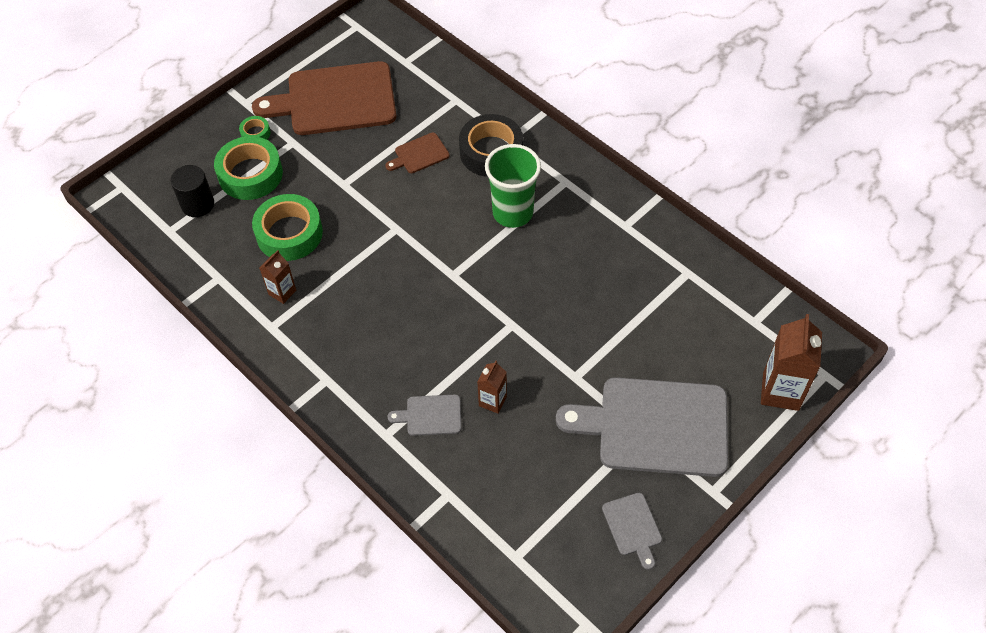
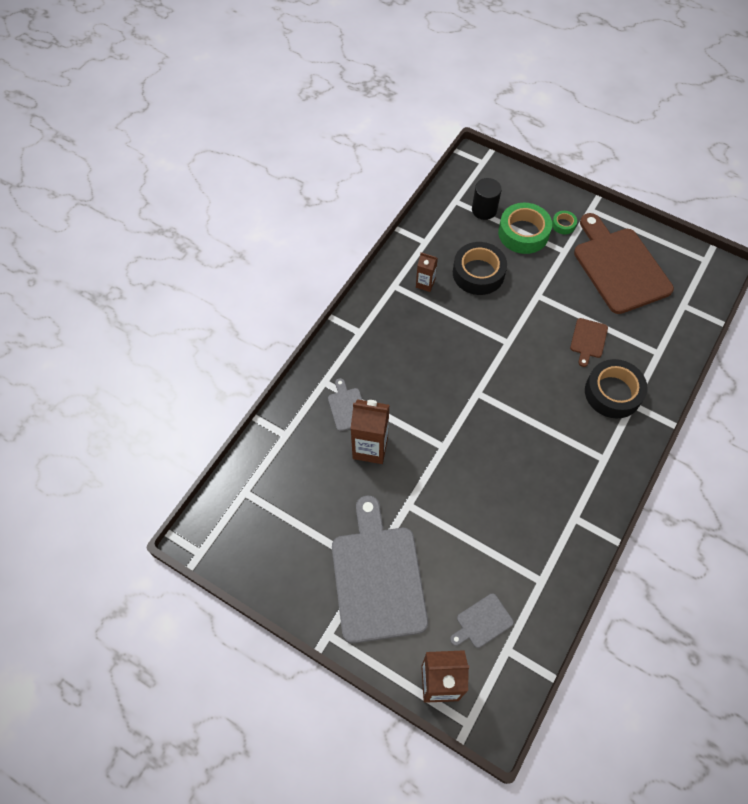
camera: 75 degrees right, 5 degrees up
green tape [252,194,323,261] -> black tape [453,242,507,295]
brown cutting board [385,133,450,173] -> brown cutting board turned 120 degrees counterclockwise [570,318,608,367]
brown carton [477,361,507,414] -> brown carton [350,399,389,464], size x1.78
green cup [485,144,541,228] -> none
grey cutting board [602,493,662,570] -> grey cutting board moved to [450,593,514,648]

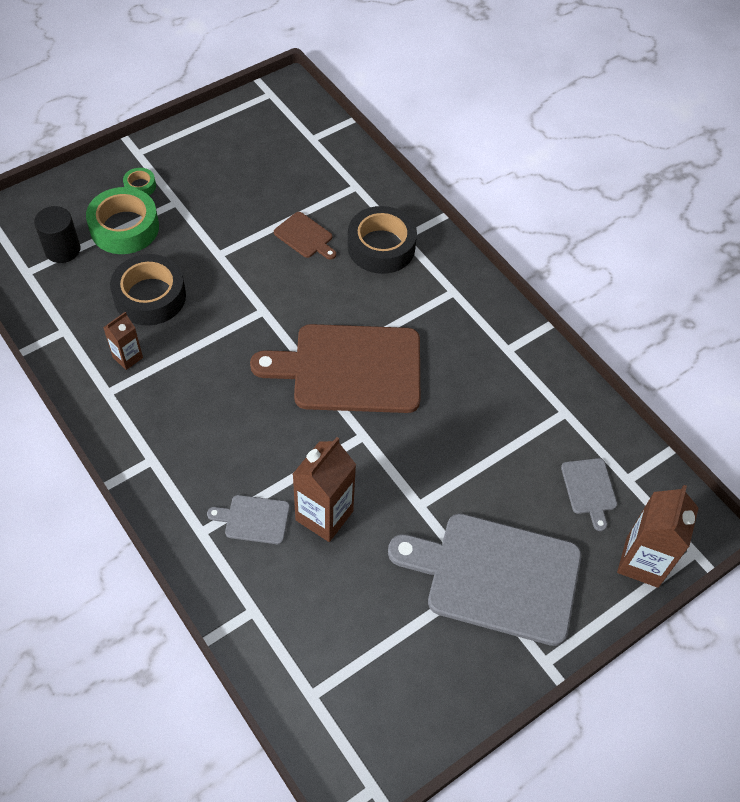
camera: 70 degrees left, 5 degrees down
brown cutting board [574,213,674,314] -> brown cutting board moved to [250,324,420,413]

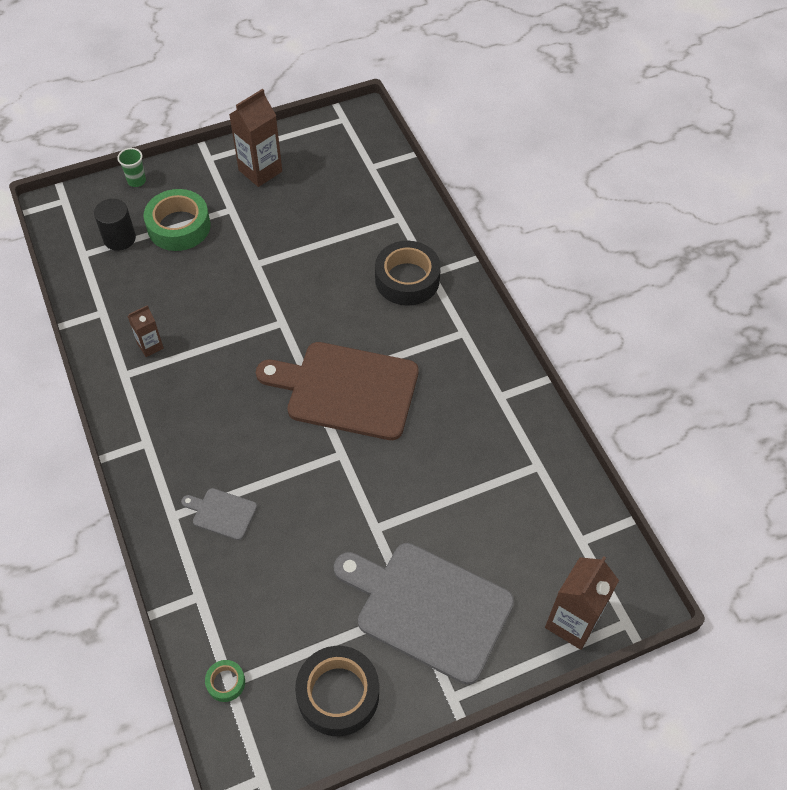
camera: 15 degrees right, 0 degrees up
black tape [110,254,186,325] -> black tape moved to [295,646,379,736]
green tape [123,168,156,195] -> green tape moved to [205,660,245,702]
brown cutting board [274,212,336,260] -> none
brown carton [293,437,356,542] -> brown carton moved to [229,89,282,187]
grey cutting board [561,458,617,531] -> none
none -> green cup [117,148,146,187]

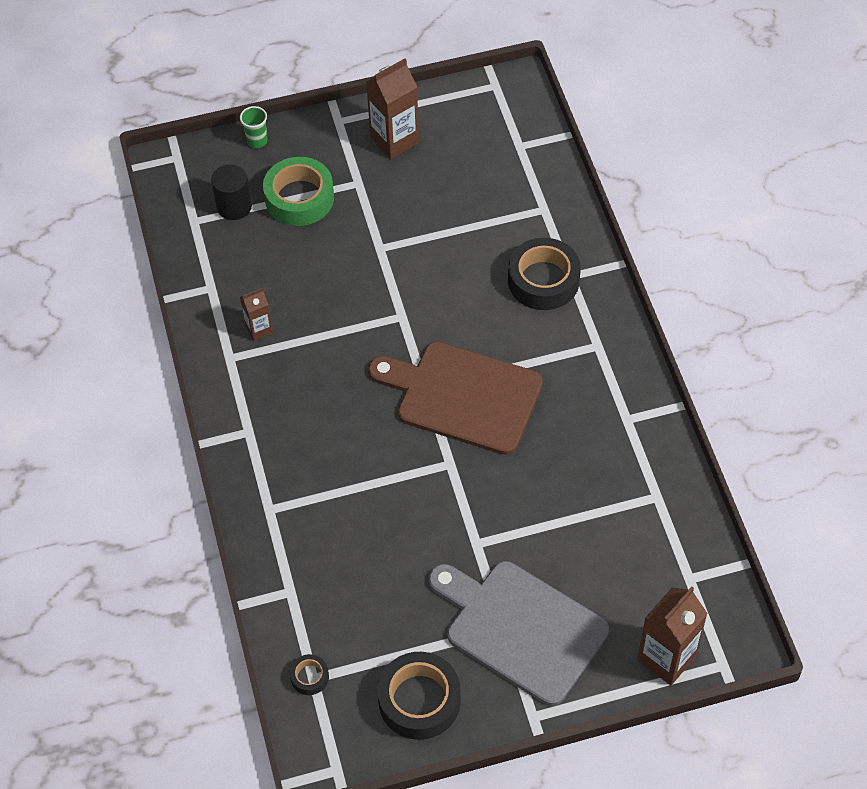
camera: 10 degrees right, 0 degrees up
grey cutting board [181,488,257,540] -> none
green tape [205,660,245,702] -> black tape [290,654,329,695]

